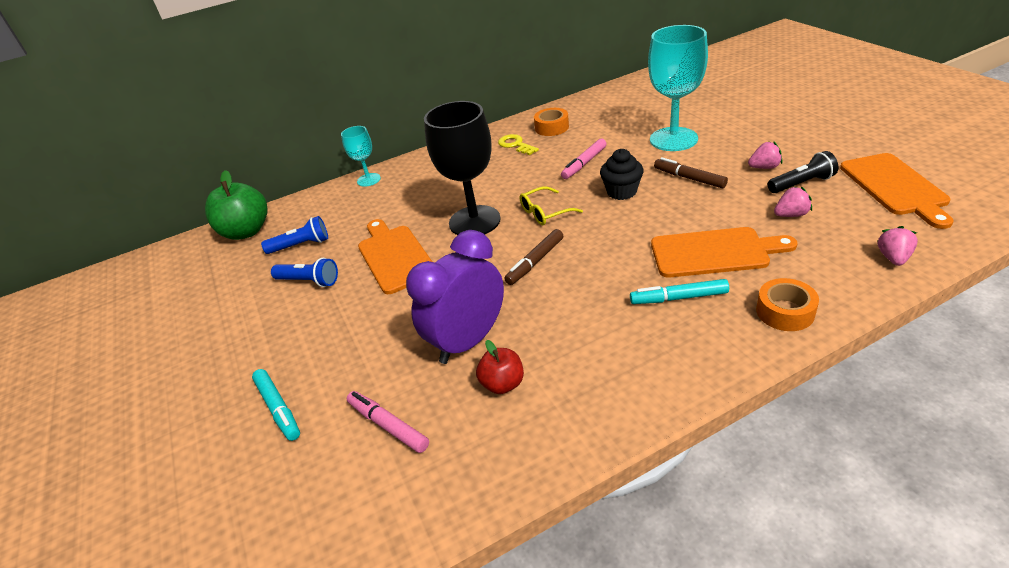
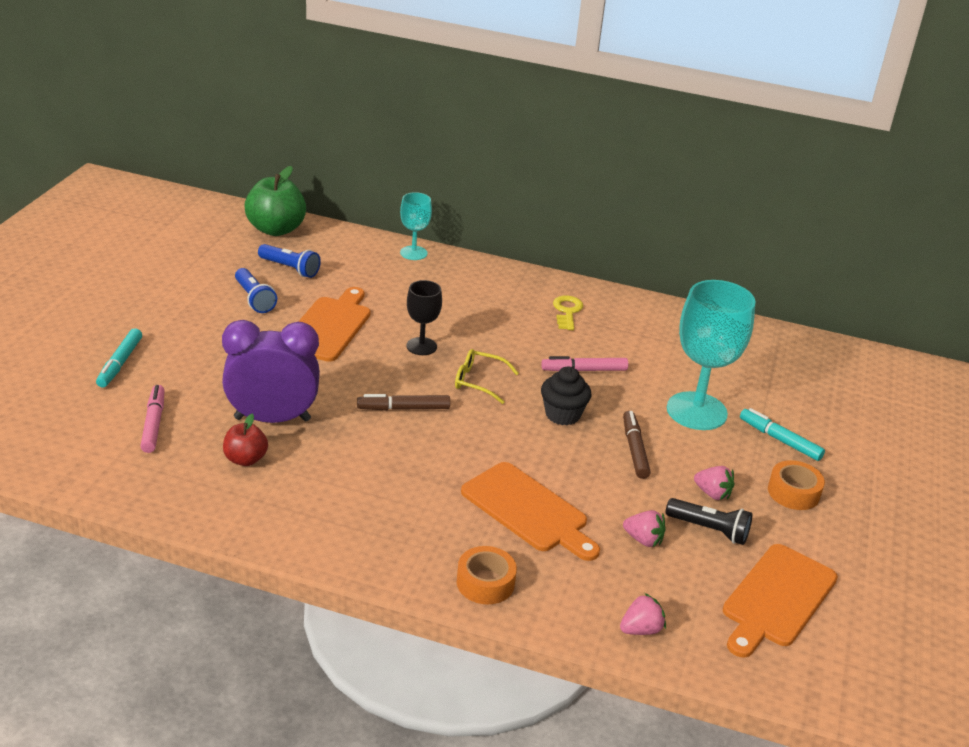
camera: 35 degrees right, 5 degrees down
black goblet [424,101,501,235] -> black goblet [407,280,442,355], size x0.53
orange tape [534,108,569,136] -> orange tape moved to [768,460,825,510]
turquoise marker [630,279,729,304] -> turquoise marker moved to [740,408,825,461]

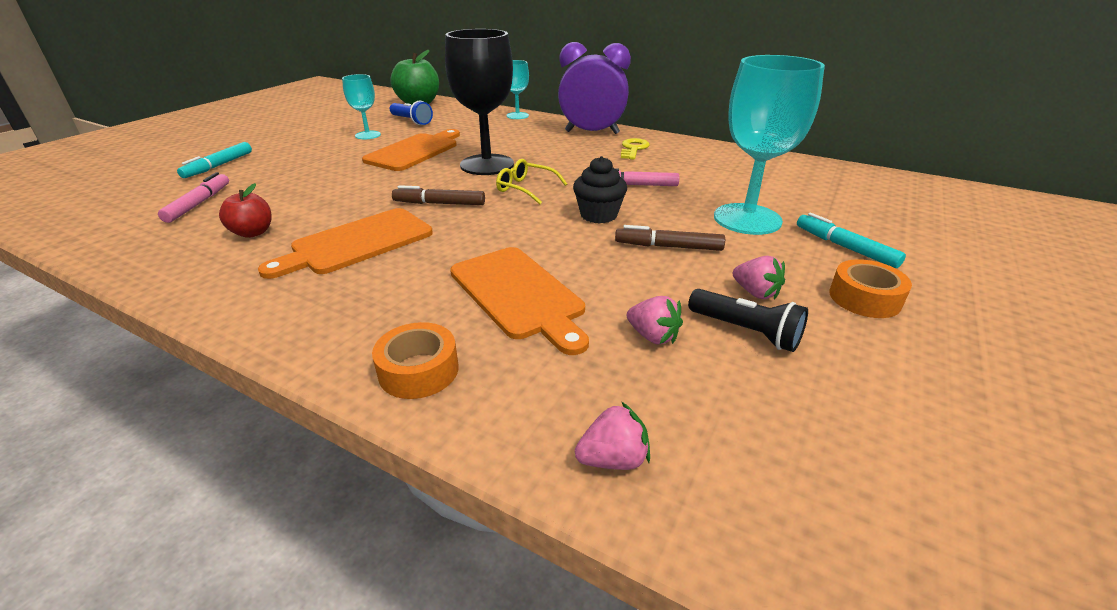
camera: 15 degrees right, 0 degrees up
purple clock [222,320,320,423] -> purple clock moved to [558,42,631,134]
blue flashlight [235,268,277,313] -> turquoise goblet [342,74,381,139]
black goblet [407,280,442,355] -> black goblet [445,29,514,175], size x1.90
brown marker [623,411,651,479] -> brown marker turned 90 degrees counterclockwise [615,225,725,251]
orange cutting board [723,544,838,658] -> orange cutting board moved to [258,208,433,279]

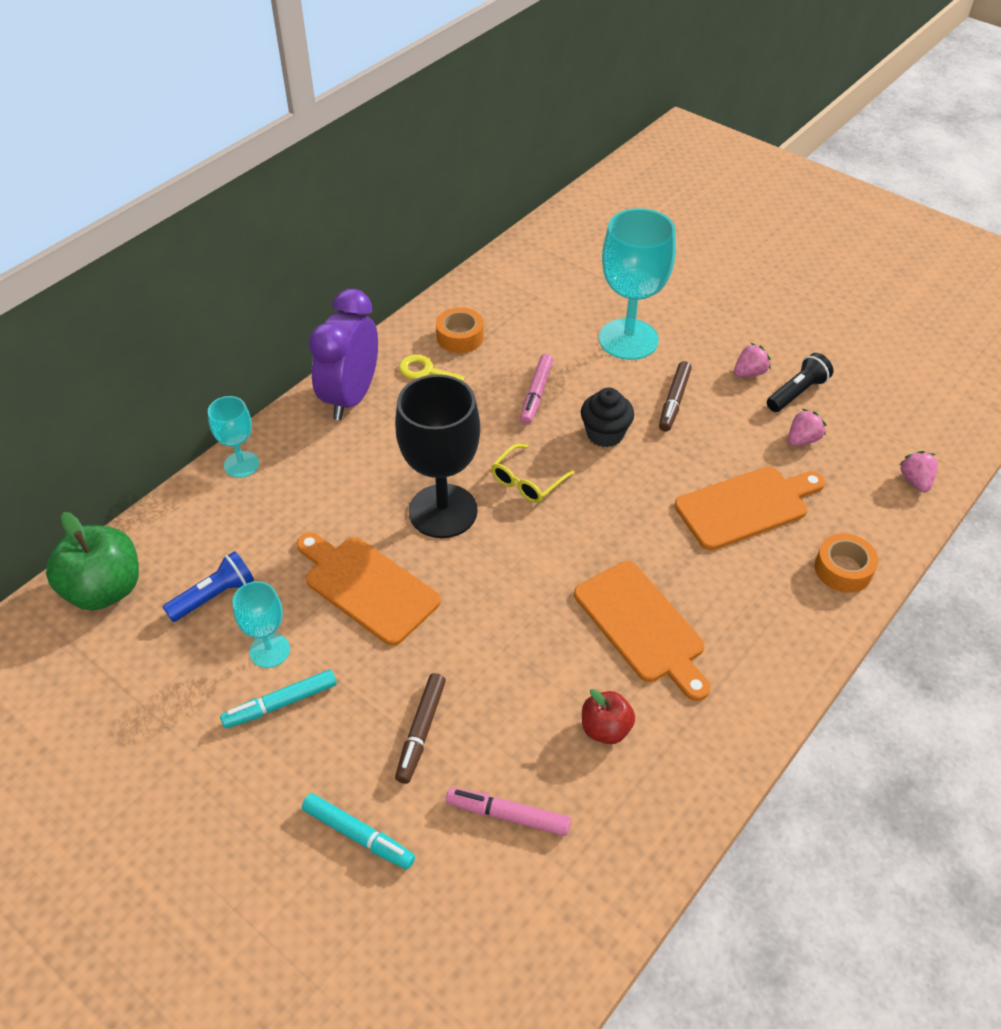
camera: 80 degrees left, 15 degrees up
brown marker [392,185,485,205] -> brown marker moved to [395,673,446,784]
turquoise marker [797,213,906,268] -> turquoise marker moved to [220,670,337,728]
orange tape [829,259,912,318] -> orange tape moved to [436,307,484,353]

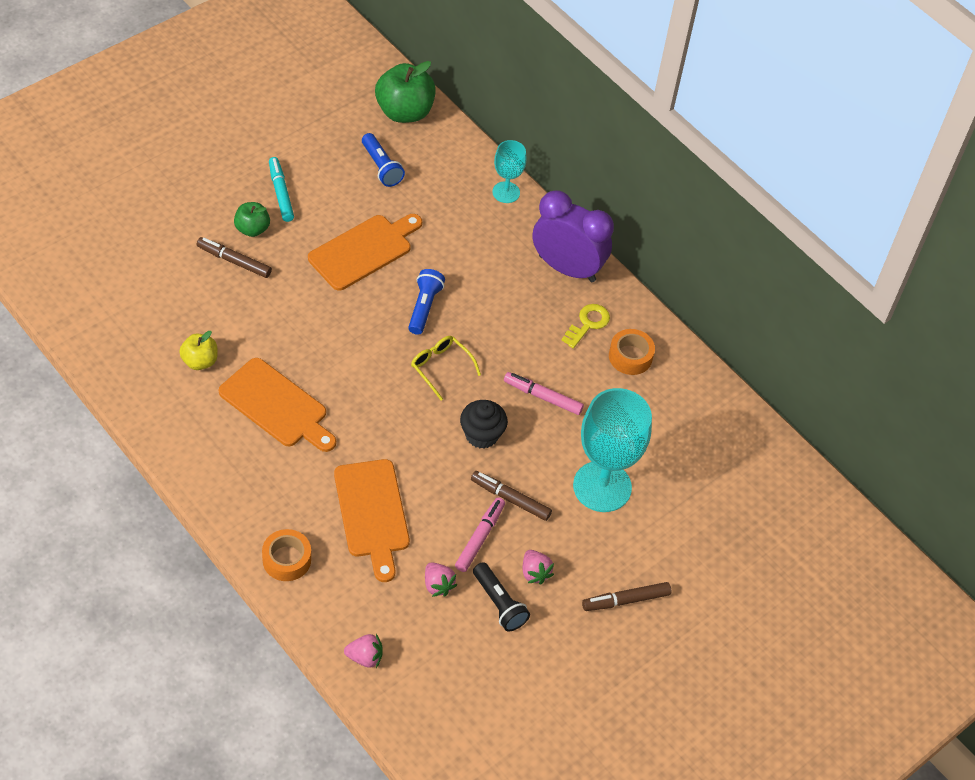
camera: 95 degrees right, 5 degrees up
turquoise goblet [232,581,290,668] -> none
turquoise marker [302,793,415,869] -> none
black goblet [395,374,480,538] -> blue flashlight [408,269,445,335]
pink marker [446,787,571,836] -> pink marker moved to [455,498,505,572]
orange cutting board [574,561,710,701] -> orange cutting board turned 120 degrees counterclockwise [219,358,336,452]
red apple [582,689,635,744] -> yellow apple [179,331,218,370]
none -> green apple [234,202,270,237]
none -> brown marker [582,582,671,611]

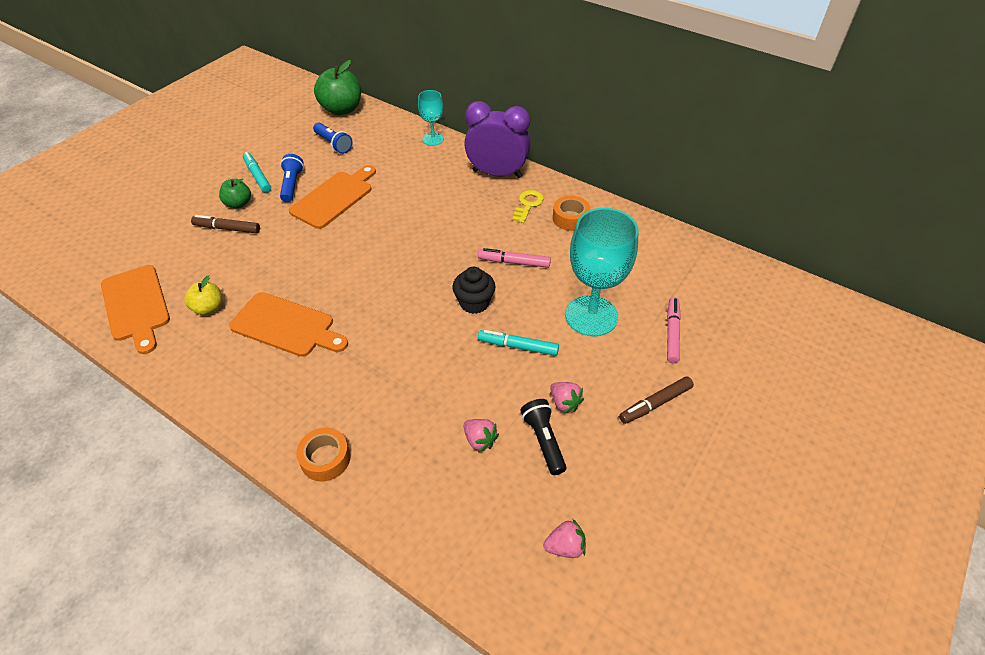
camera: 10 degrees left, 5 degrees down
orange cutting board [334,459,410,582] -> orange cutting board moved to [101,265,170,354]
pink strawberry [344,634,383,668] -> pink strawberry moved to [543,519,586,558]
blue flashlight [408,269,445,335] -> blue flashlight moved to [280,154,304,202]
yellow glasses [411,336,481,400] -> none
pink marker [455,498,505,572] -> pink marker moved to [667,297,681,363]
brown marker [471,471,552,521] -> turquoise marker [478,330,559,356]
black flashlight [473,562,530,631] -> black flashlight turned 150 degrees counterclockwise [521,399,566,475]

